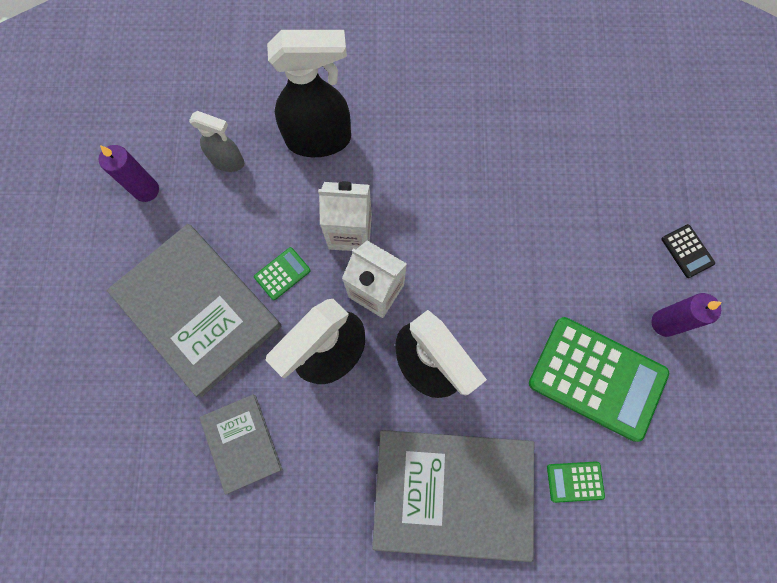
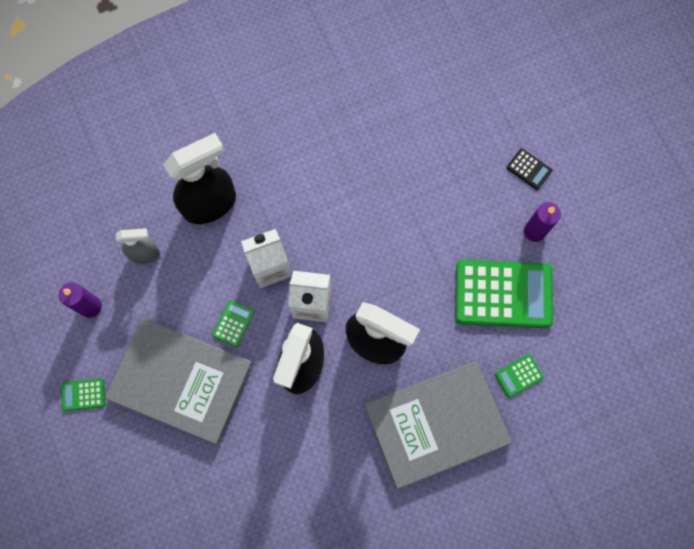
camera: 25 degrees left, 0 degrees up
grey book [200,394,282,495] -> none
none -> green calculator [61,378,105,411]

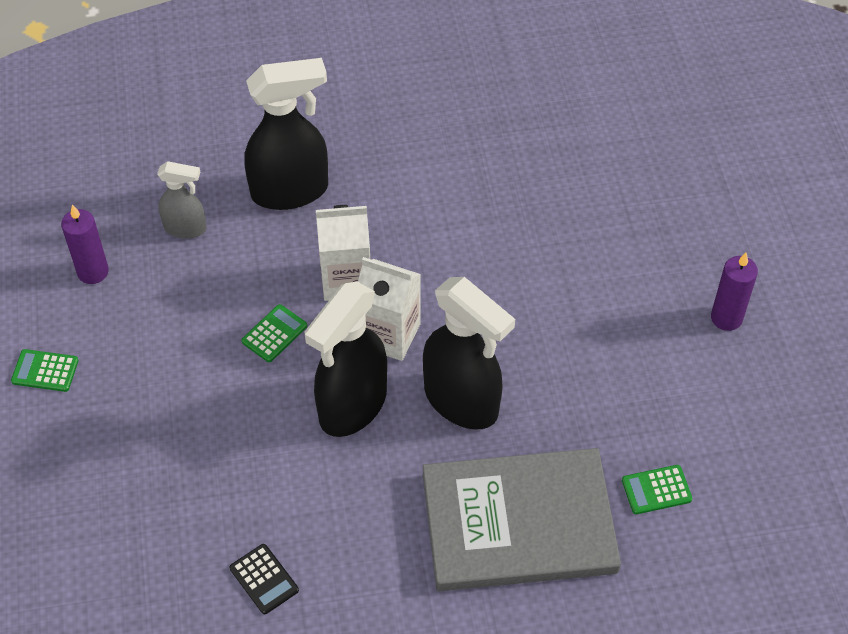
camera: 15 degrees right, 20 degrees down
grey book [105,318,253,445] -> none
green calculator [455,260,553,328] -> none
black calculator [507,148,552,190] -> black calculator moved to [230,544,299,614]

